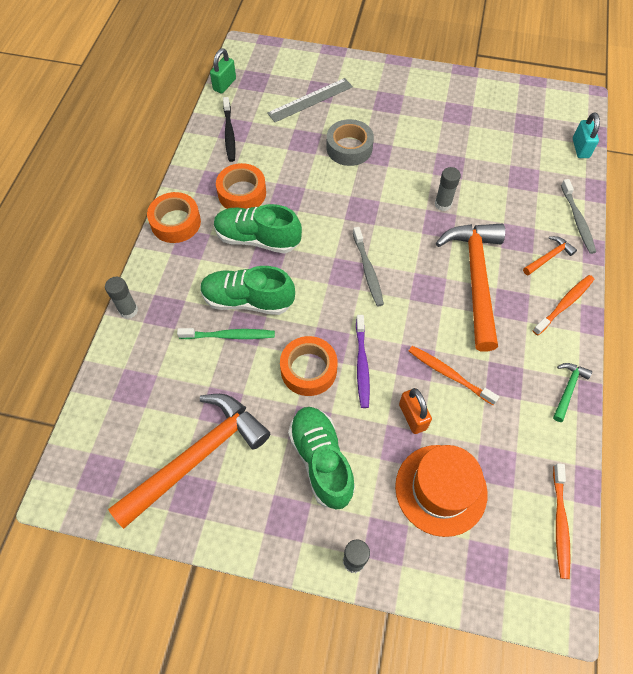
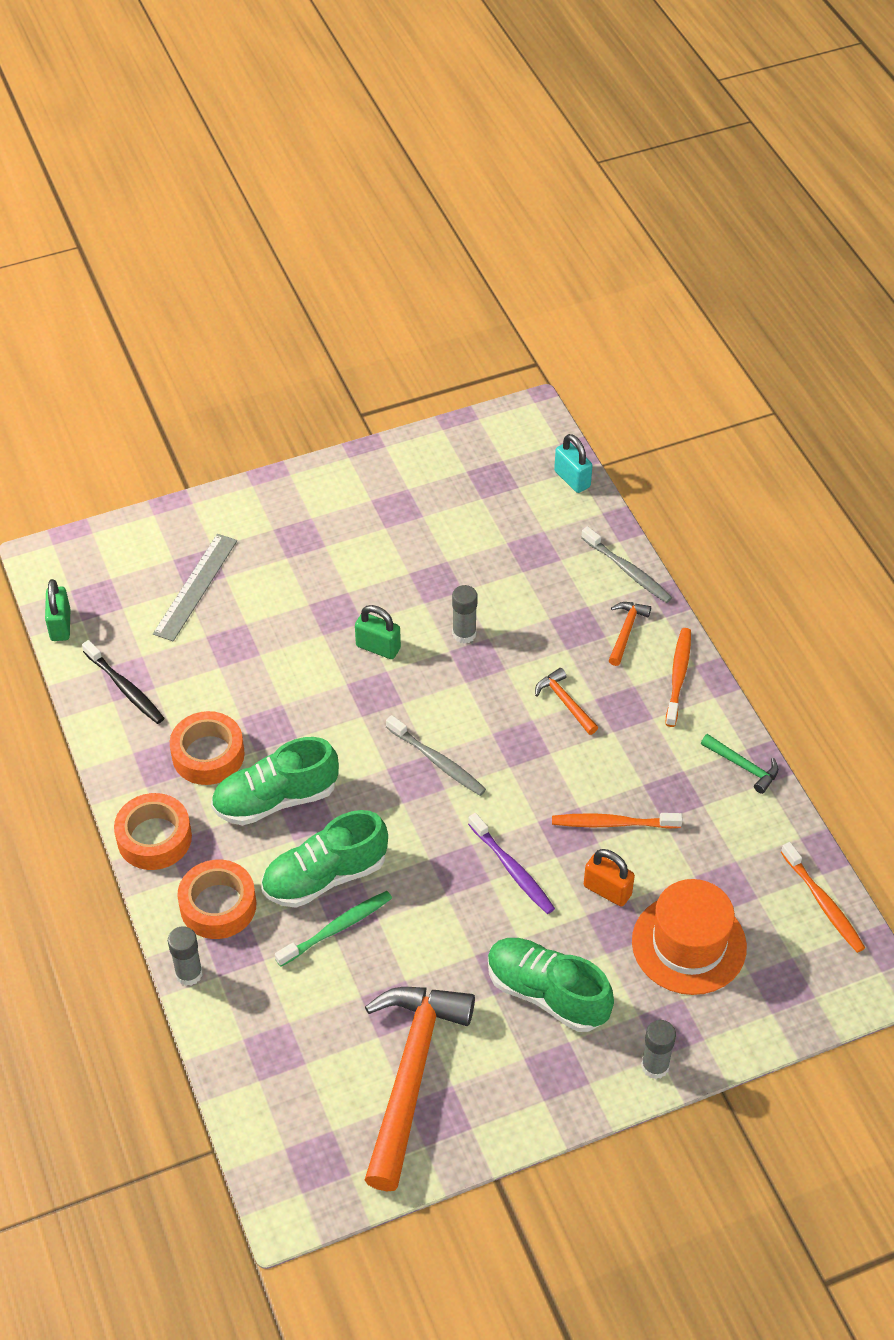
camera: 35 degrees left, 10 degrees down
orange tape [280,336,338,396] -> orange tape moved to [177,860,256,939]
grey tape [326,119,374,166] -> none
orange hammer [436,224,505,352] -> orange hammer [535,668,598,735], size x0.42
green hammer [553,363,592,422] -> green hammer turned 135 degrees clockwise [701,734,779,794]
none -> green padlock [355,605,401,659]

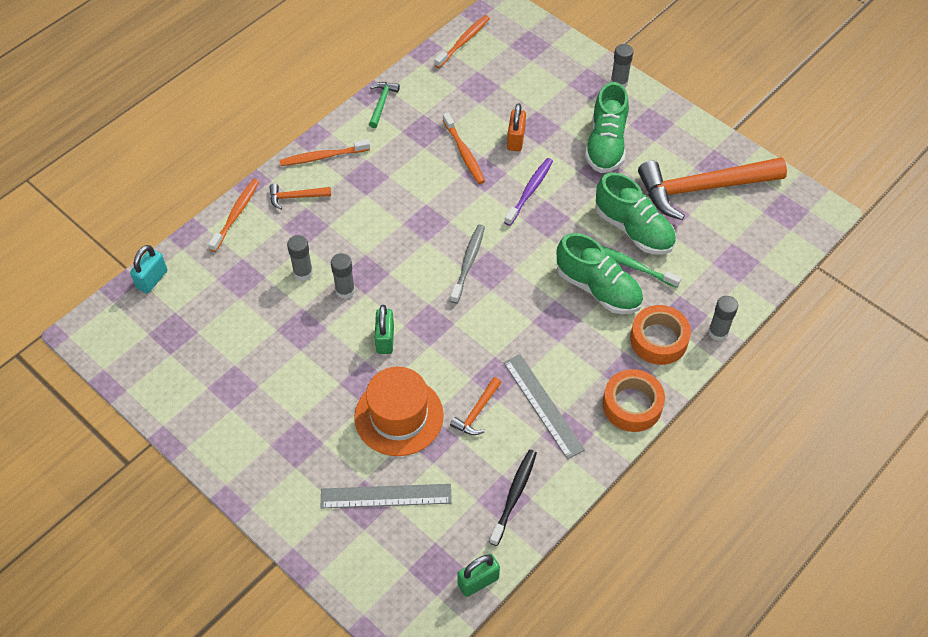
camera: 115 degrees left, 5 degrees up
orange tape [170,711,245,785] -> grey ruler [503,354,585,459]
green shoe [211,737,339,825] -> green shoe moved to [595,172,676,254]
orange hammer [535,668,598,735] -> orange hammer moved to [450,377,501,435]
grey toothbrush [581,526,672,603] -> orange toothbrush [208,179,259,252]
orange hat [632,879,747,995] -> orange hat moved to [355,367,444,456]
none -> grey glue stick [287,235,313,281]

